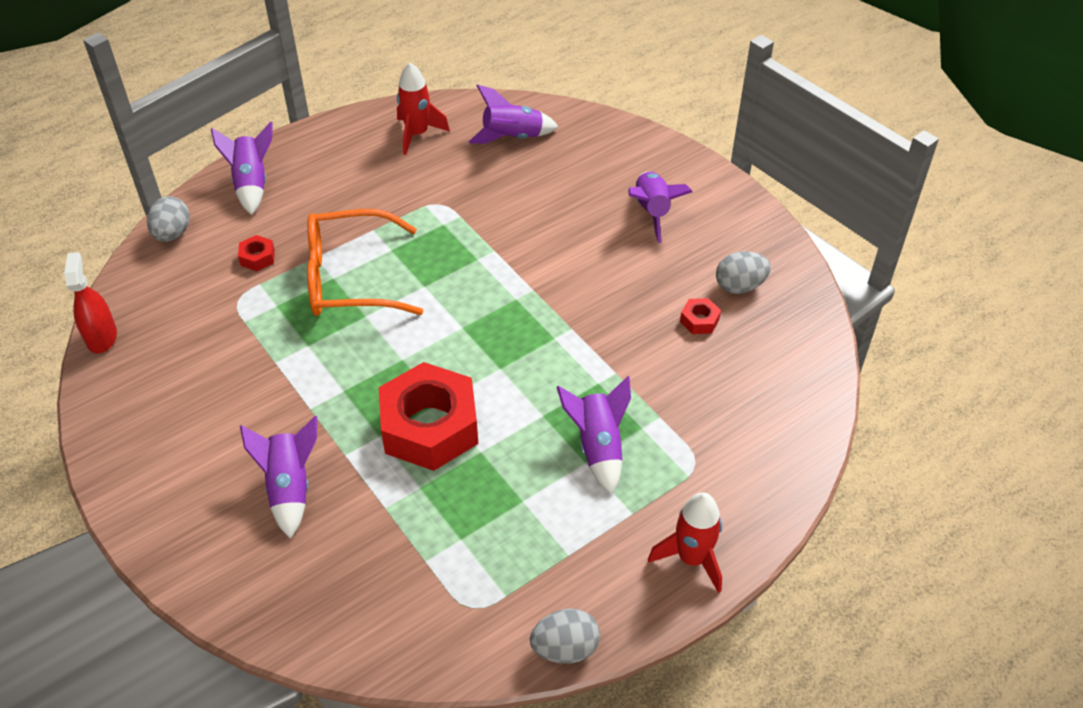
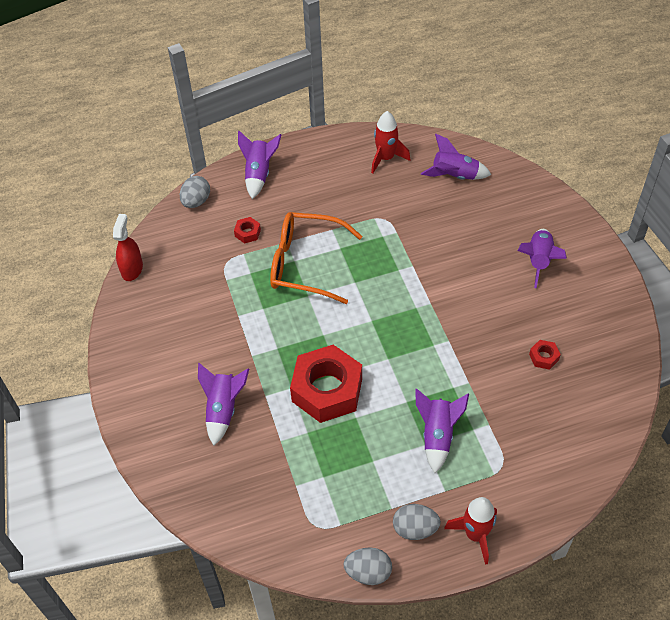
camera: 20 degrees right, 5 degrees up
grey egg [716,251,771,294] -> grey egg moved to [393,504,441,540]

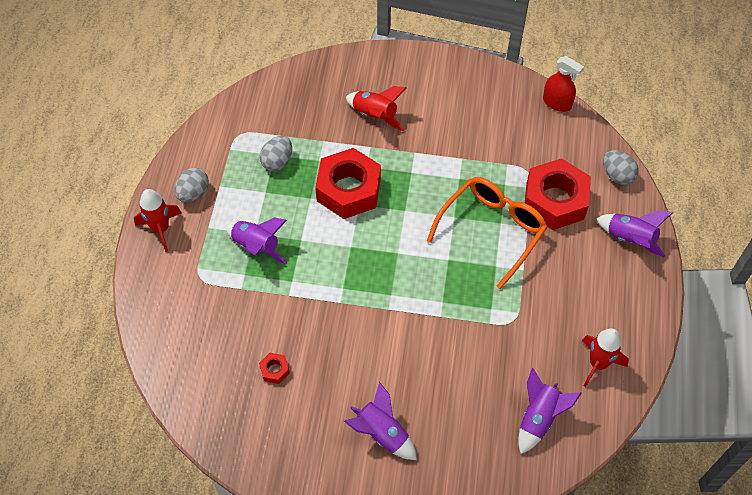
camera: 115 degrees right, 5 degrees up
purple rocket [198,363,249,445] -> red rocket [346,86,406,131]
red nut [234,217,261,244] -> red nut [525,158,591,230], size x2.48
grey egg [343,547,392,585] -> grey egg moved to [260,136,292,171]

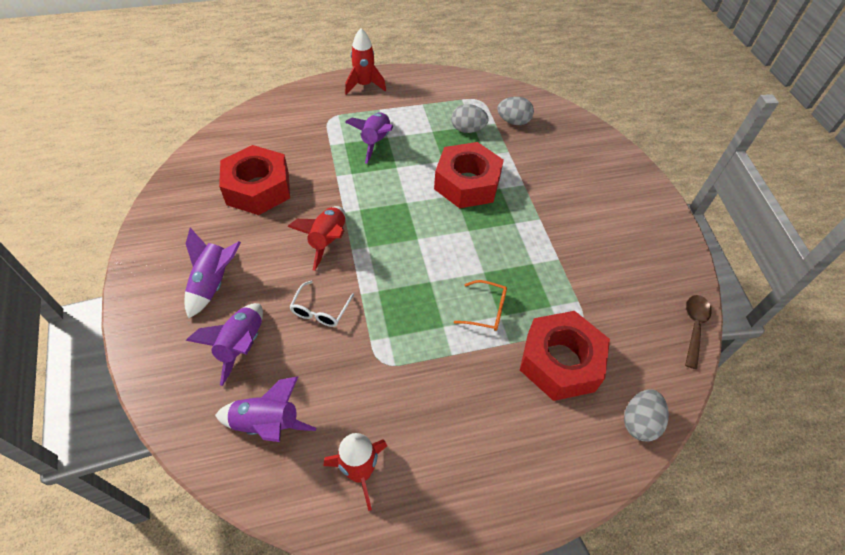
camera: 65 degrees right, 5 degrees down
grey egg [175,168,209,202] -> grey egg moved to [497,97,534,125]
red nut [259,353,290,384] -> red nut [219,145,290,215], size x2.48
red rocket [346,86,406,131] -> red rocket moved to [287,206,345,271]
orange glasses [427,177,548,289] -> orange glasses [454,280,507,331], size x0.47
red spray bottle [543,56,584,112] -> brown spoon [685,295,712,369]
purple rocket [596,210,673,258] -> purple rocket moved to [186,303,263,386]
none -> white glasses [289,281,354,327]

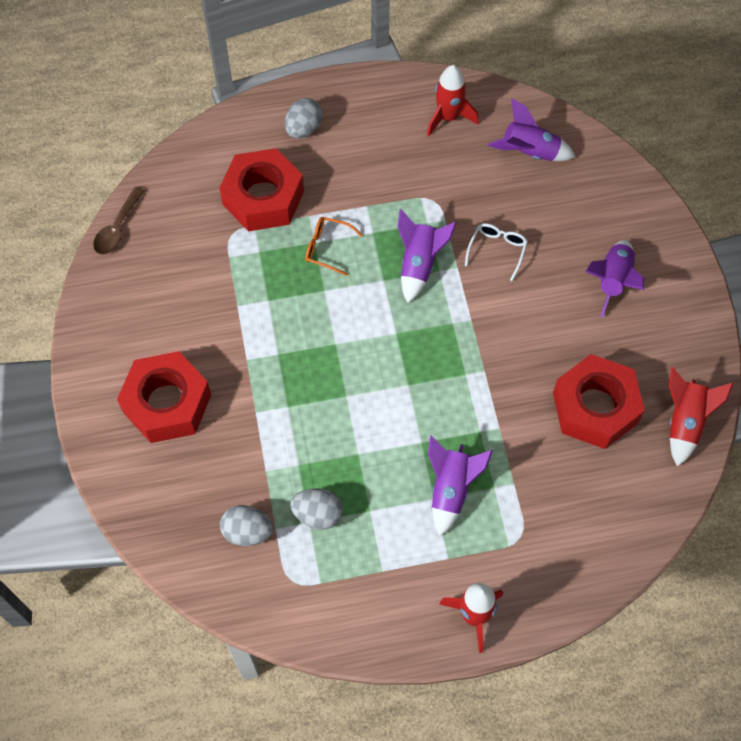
camera: 175 degrees left, 10 degrees up
purple rocket [186,303,263,386] -> purple rocket moved to [398,209,457,303]
red rocket [287,206,345,271] -> red rocket moved to [669,367,733,466]
red nut [434,142,504,208] -> red nut moved to [117,351,211,443]
grey egg [624,389,669,442] -> grey egg moved to [285,98,323,139]

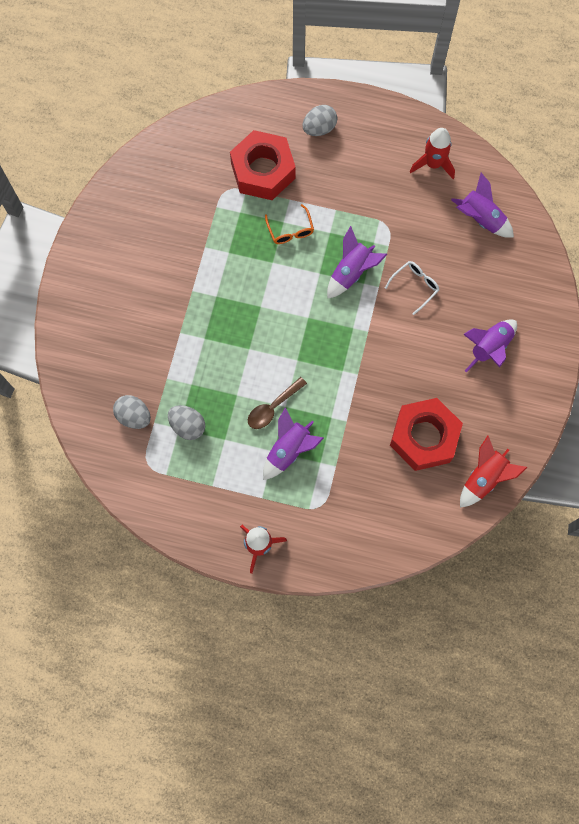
camera: 25 degrees right, 10 degrees up
brown spoon [93,187,145,255] -> brown spoon moved to [248,377,307,429]
red nut [117,351,211,443] -> none
orange glasses [305,217,363,276] -> orange glasses turned 150 degrees counterclockwise [265,204,314,244]

